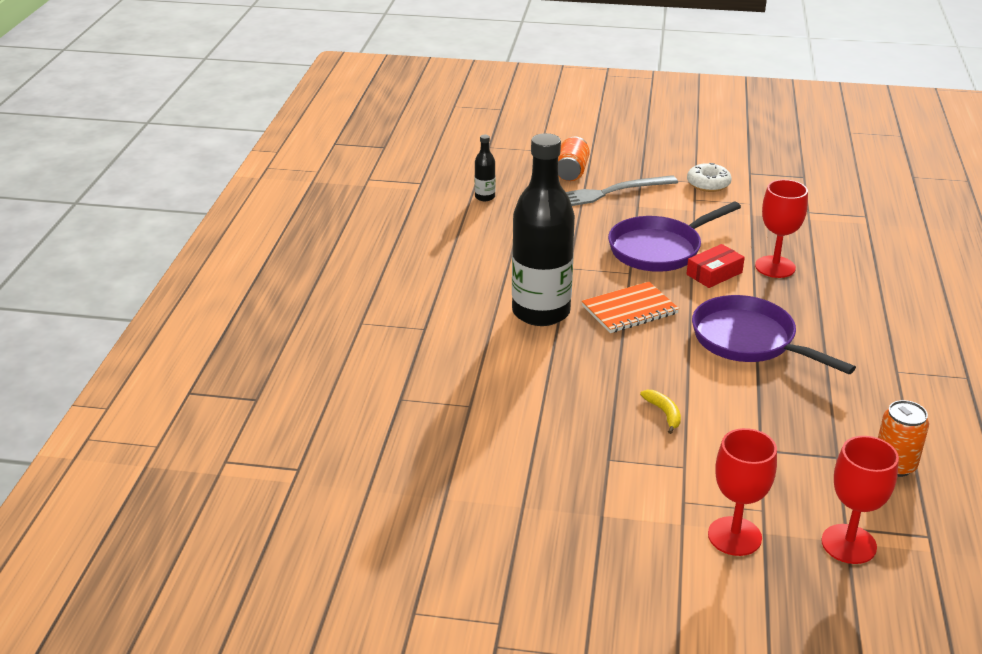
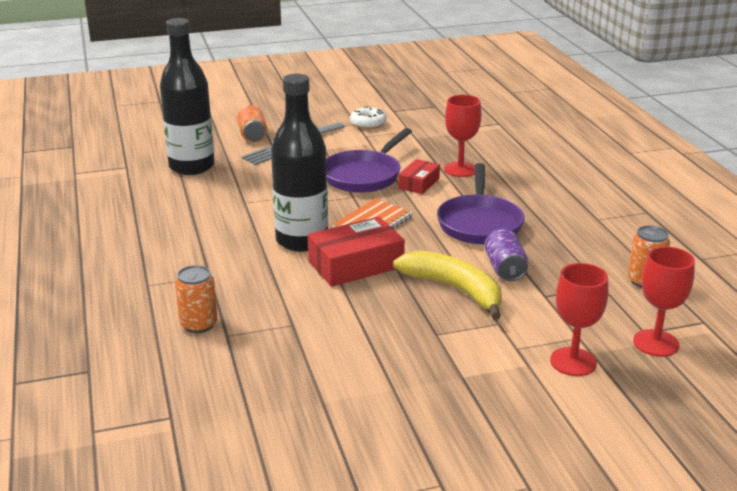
camera: 25 degrees left, 5 degrees down
black bottle [475,135,496,201] -> black bottle [160,18,215,175], size x2.46
yellow banana [640,390,681,434] -> yellow banana [393,250,502,320], size x2.34
purple pan [692,295,856,374] -> purple pan turned 105 degrees counterclockwise [437,163,525,244]
none -> orange can [175,265,218,333]
none -> red box [307,217,405,287]
none -> purple can [484,229,528,281]

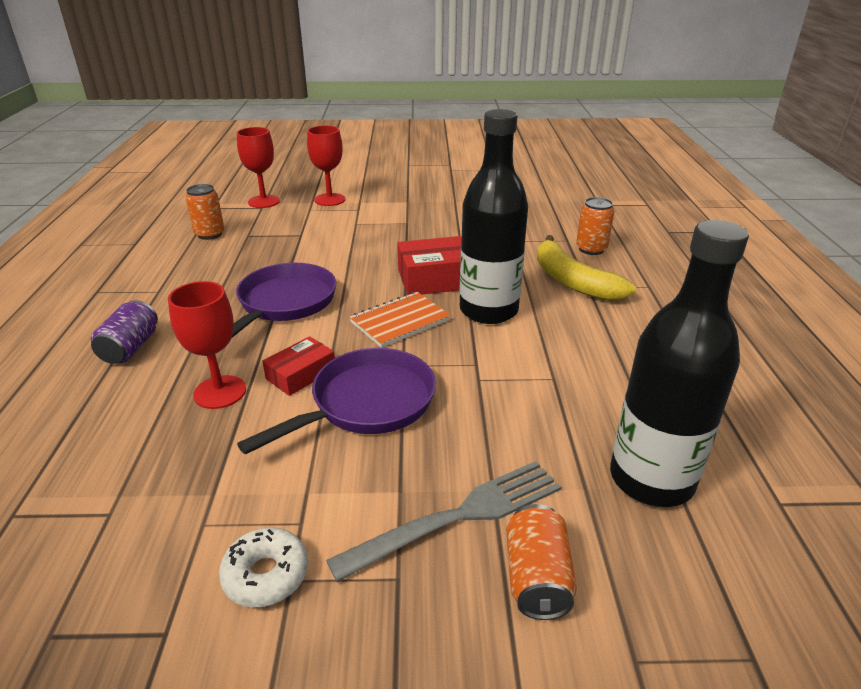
camera: 165 degrees left, 5 degrees up
yellow banana [393,250,502,320] -> yellow banana moved to [537,235,636,301]
purple can [484,229,528,281] -> purple can moved to [91,300,158,364]

